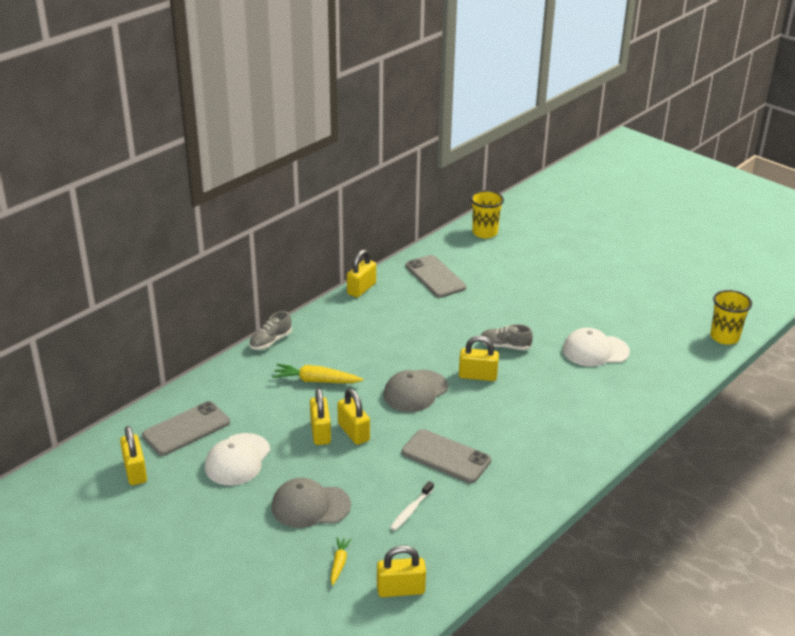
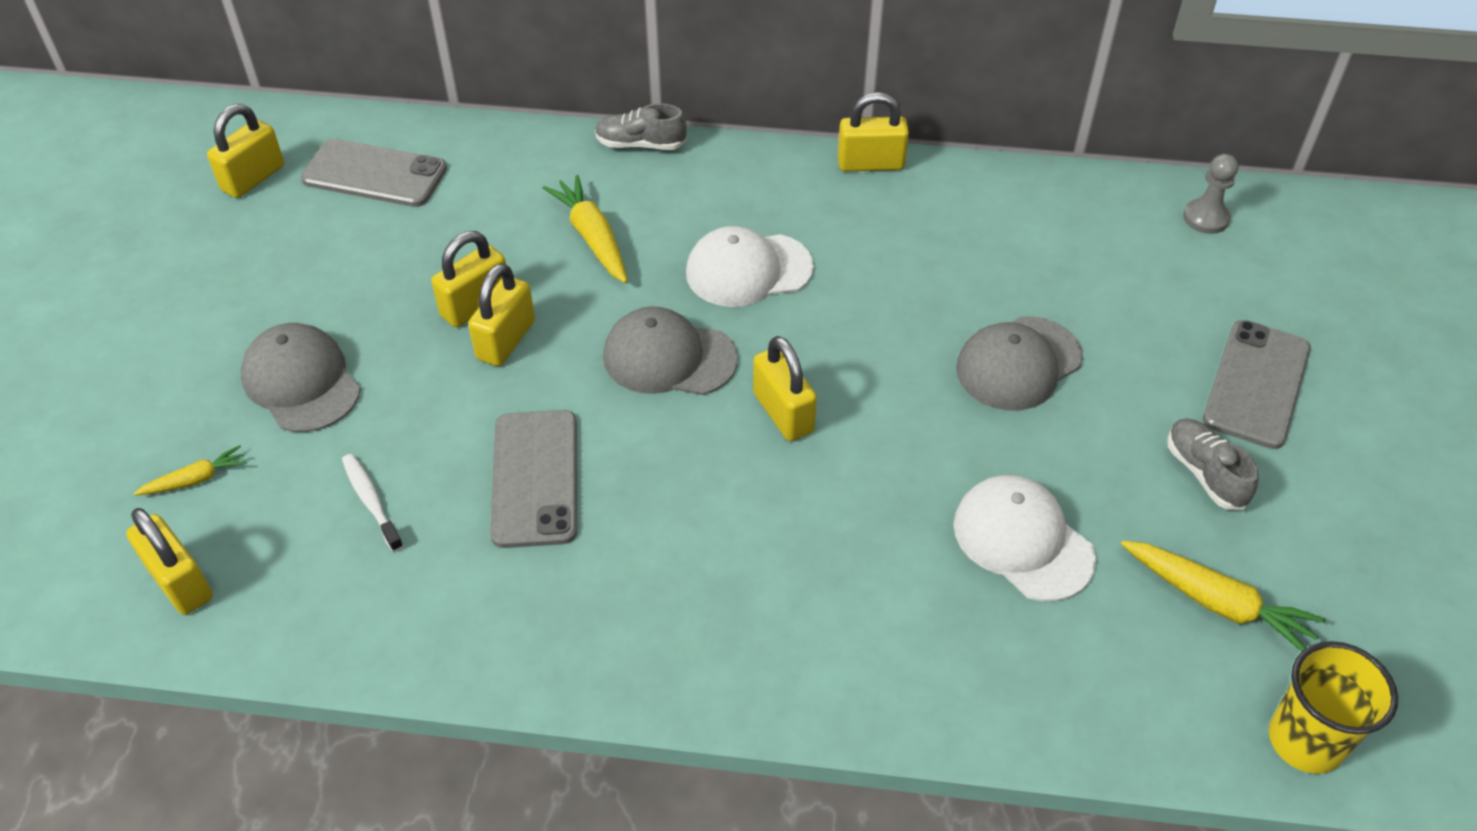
camera: 55 degrees right, 15 degrees up
white cap [205,433,270,485] -> white cap moved to [686,226,814,307]
white toothbrush [390,481,434,531] -> white toothbrush turned 60 degrees clockwise [342,454,403,552]
grey phone [406,255,466,298] -> grey phone moved to [1203,320,1311,449]
yellow cup [471,190,504,238] -> grey pawn [1183,154,1238,234]
grey shoe [481,324,533,350] -> grey shoe moved to [1167,419,1259,510]
none -> grey cap [956,316,1083,411]
none -> yellow carrot [1121,541,1326,652]

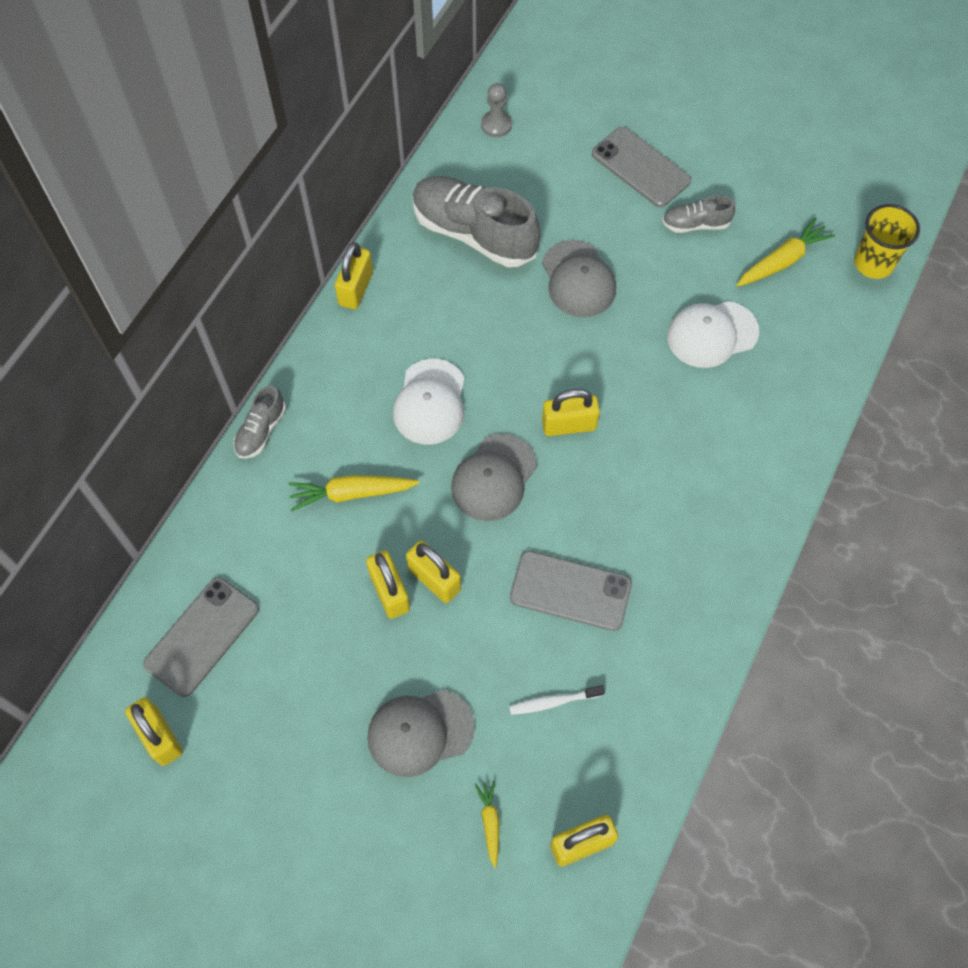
camera: 70 degrees left, 15 degrees up
none -> grey shoe [413,176,540,267]

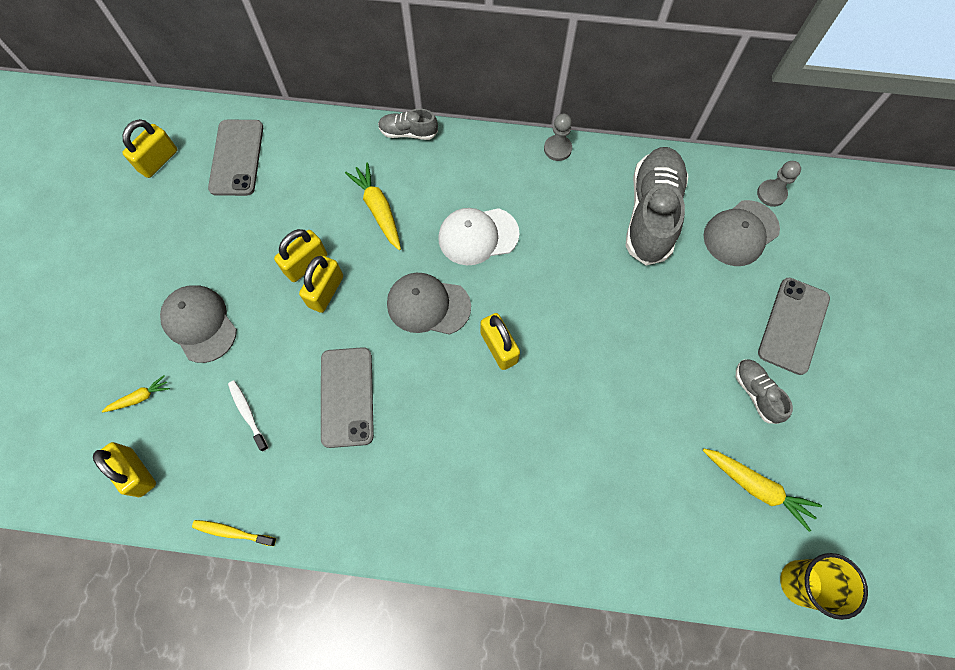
camera: 70 degrees right, 5 degrees up
grey phone [143,577,259,697] -> grey phone turned 75 degrees clockwise [208,120,263,196]
yellow padlock [335,242,373,309] -> grey pawn [544,114,572,161]
grey cap [542,240,616,317] -> grey cap moved to [704,200,780,266]
white cap [667,301,759,368] -> none
none -> yellow toothbrush [192,520,276,546]

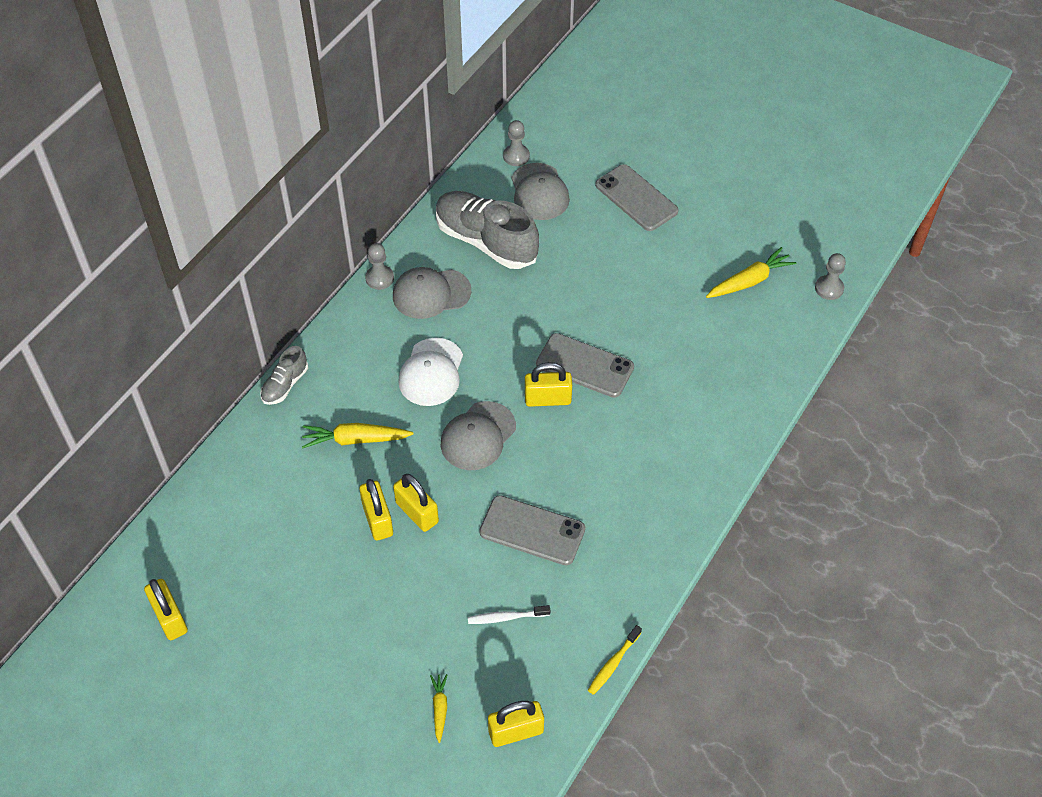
camera: 65 degrees left, 15 degrees down
grey cap [160,285,237,363] -> grey cap moved to [393,267,471,319]
grey phone [208,120,263,196] -> grey phone moved to [536,333,634,398]
grey shoe [736,359,793,424] -> none
yellow cup [780,553,868,620] -> grey pawn [815,253,846,300]

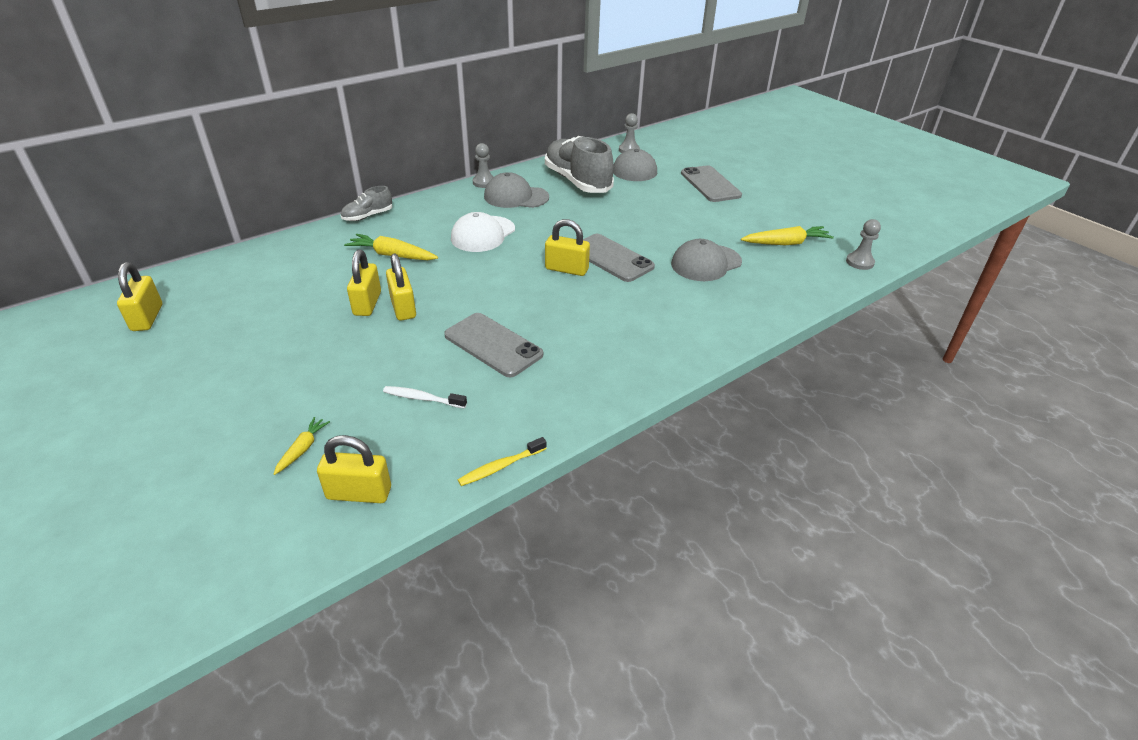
camera: 20 degrees right, 15 degrees down
grey cap [441,401,516,470] -> grey cap moved to [671,239,742,281]

